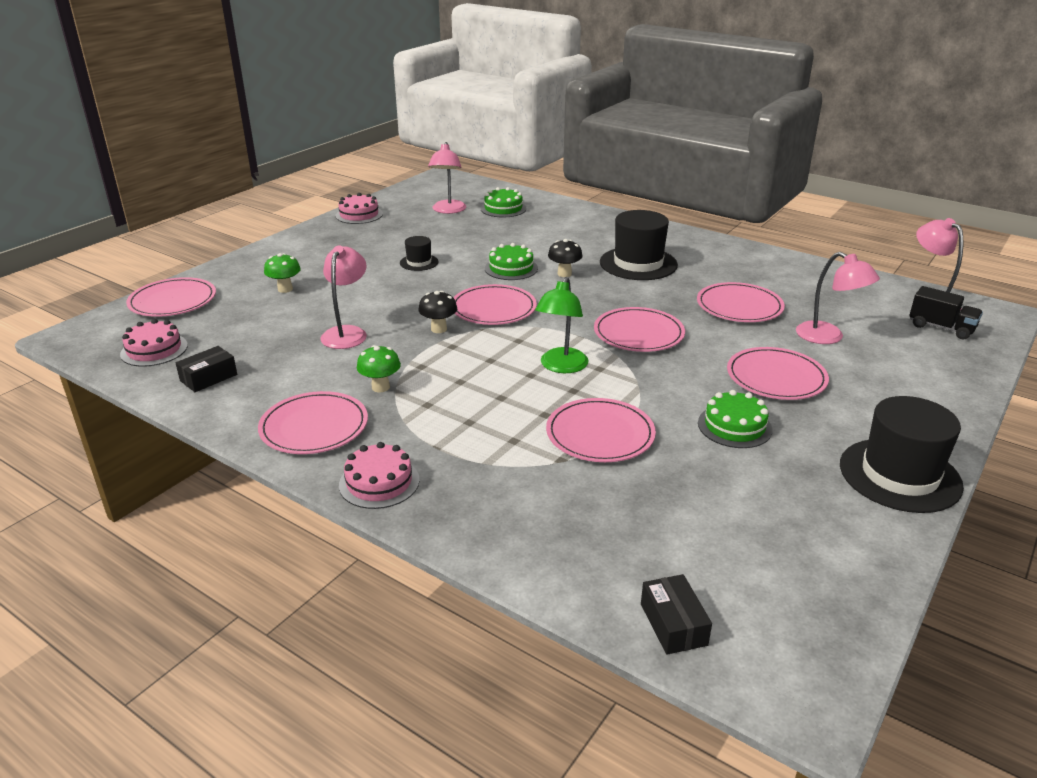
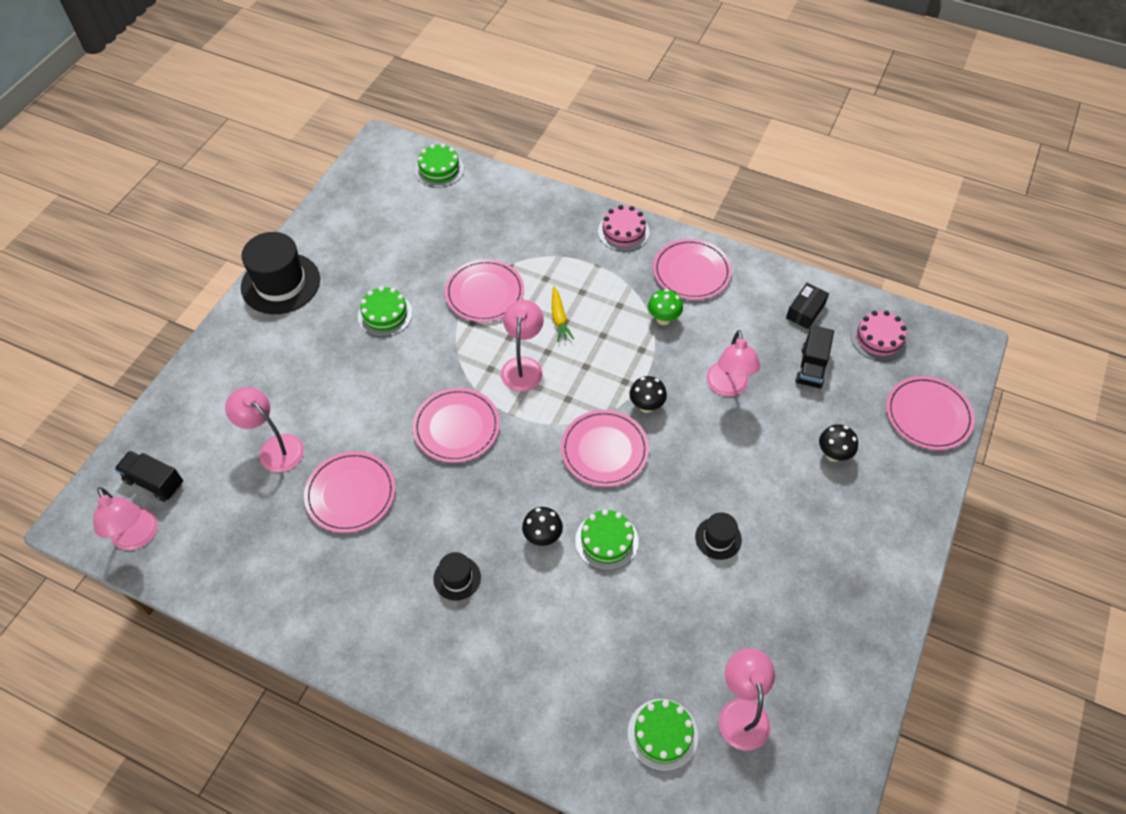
camera: 170 degrees right, 25 degrees up
green mushroom [264,253,301,293] -> black mushroom [819,425,858,462]
pink cake [335,193,383,224] -> none
green lamp [535,277,588,373] -> pink lamp [501,300,544,391]
black hat [600,210,678,280] -> black hat [433,552,481,601], size x0.50
black box [641,574,712,655] -> green cake [415,144,464,188]
pink plate [727,347,829,400] -> none
none -> yellow carrot [552,286,574,342]
none -> black truck [795,325,834,389]

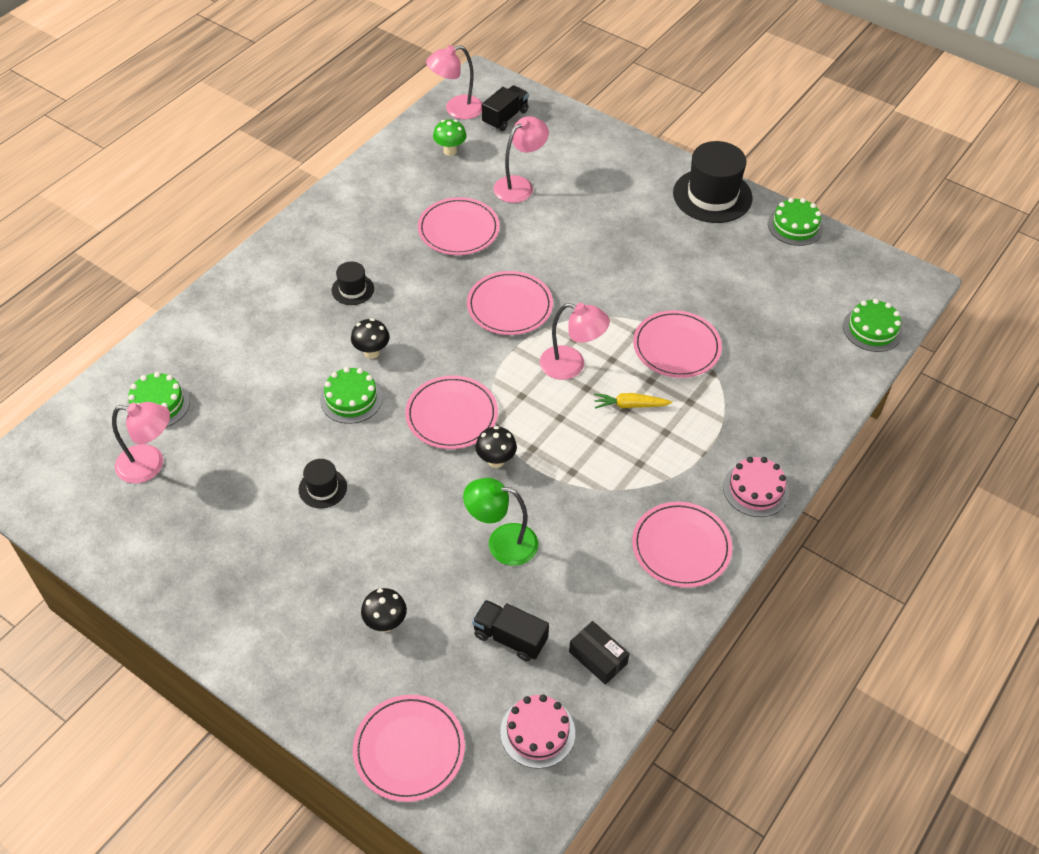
camera: 100 degrees right, 5 degrees down
green cake [358,286,413,337] -> green cake moved to [768,198,823,246]
green mushroom [648,289,683,325] -> green mushroom moved to [433,120,467,156]
pink lamp [706,330,760,397] -> green lamp [463,478,538,566]

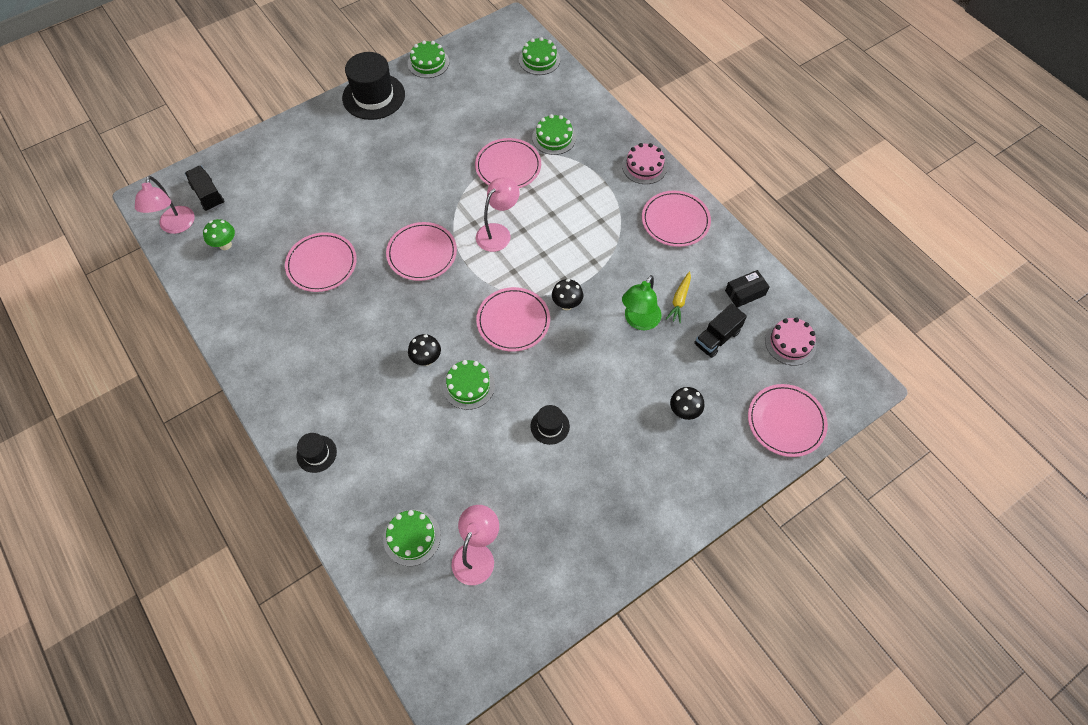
camera: 70 degrees left, 10 degrees up
black hat [332,261,374,305] -> black hat moved to [296,433,337,473]
pink lamp [493,116,549,203] -> none
yellow carrot [594,393,673,409] -> yellow carrot moved to [666,271,691,323]
none -> green cake [532,114,576,155]

